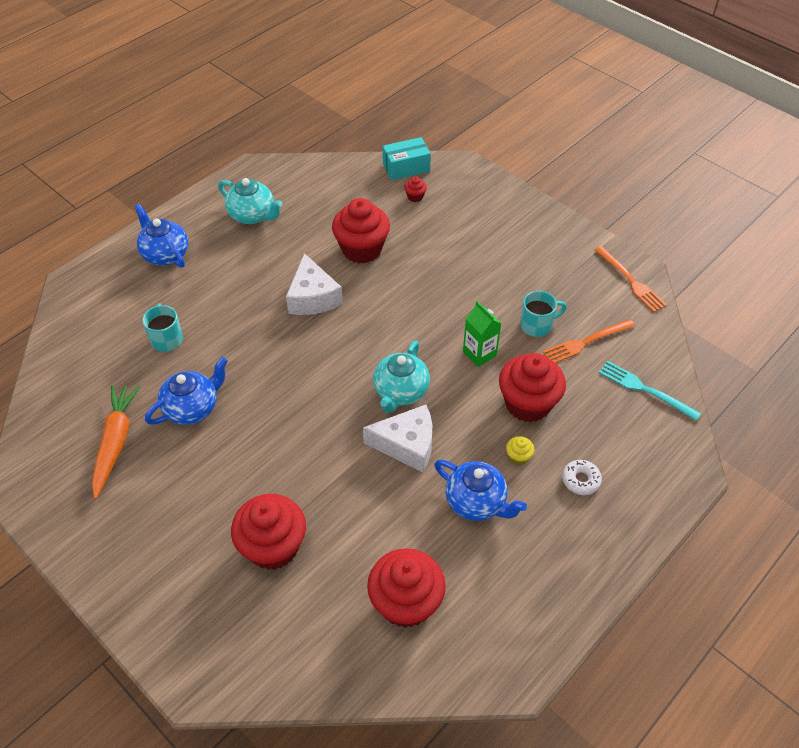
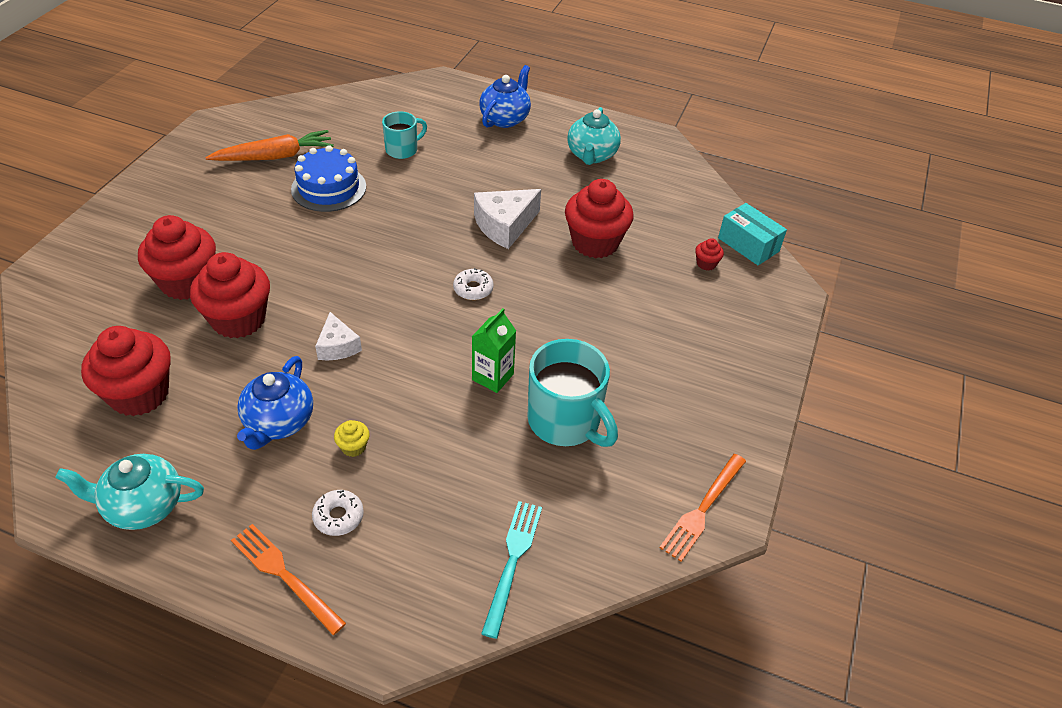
camera: 65 degrees right, 5 degrees down
blue teapot [145,357,228,425] -> blue cake [291,145,366,212]
white cheese [363,405,432,473] -> white cheese [315,312,362,360], size x0.62
turquoise teapot [373,341,430,413] -> turquoise teapot moved to [55,454,204,530]
red cupcake [499,353,566,422] -> red cupcake moved to [190,252,270,338]
turquoise mug [520,291,567,337] -> turquoise mug [527,339,618,447], size x1.72
orange fork [542,319,635,363] -> orange fork moved to [231,524,346,635]
none -> white donut [453,268,494,300]

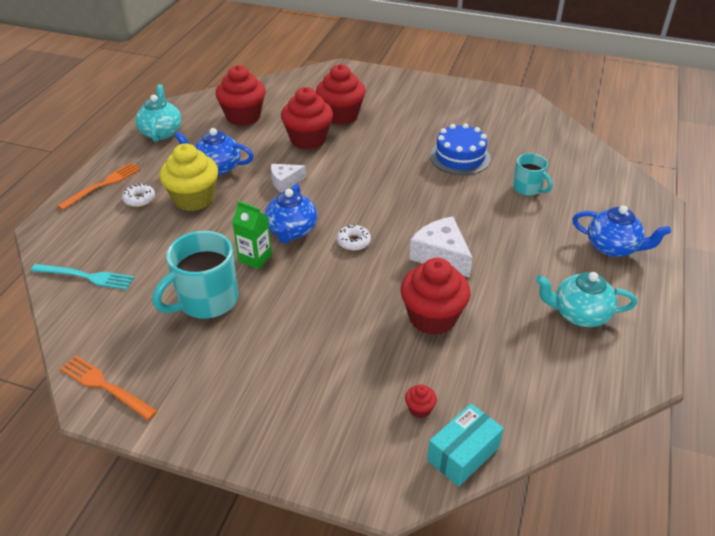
camera: 90 degrees right, 5 degrees down
orange carrot [205,130,334,161] -> none
yellow cupcake [334,420,370,457] -> yellow cupcake [160,143,218,211], size x2.42
none -> blue teapot [265,184,317,243]

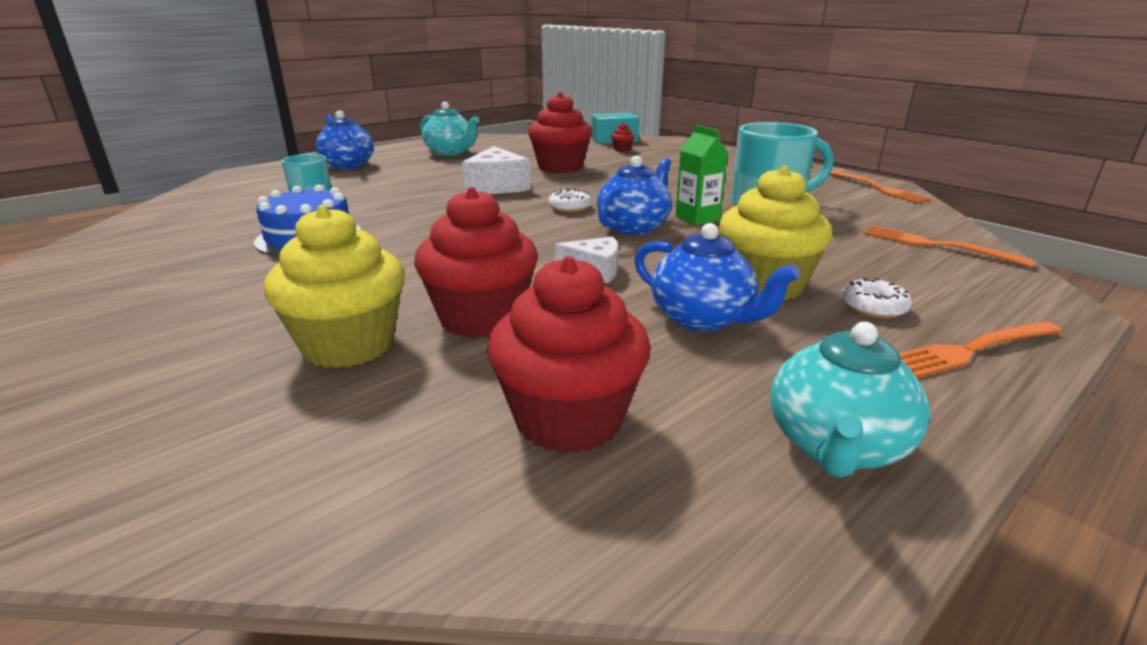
camera: 150 degrees left, 15 degrees down
turquoise fork [31,264,135,290] -> orange fork [863,226,1035,268]
red cupcake [316,64,366,125] -> yellow cupcake [264,205,405,368]

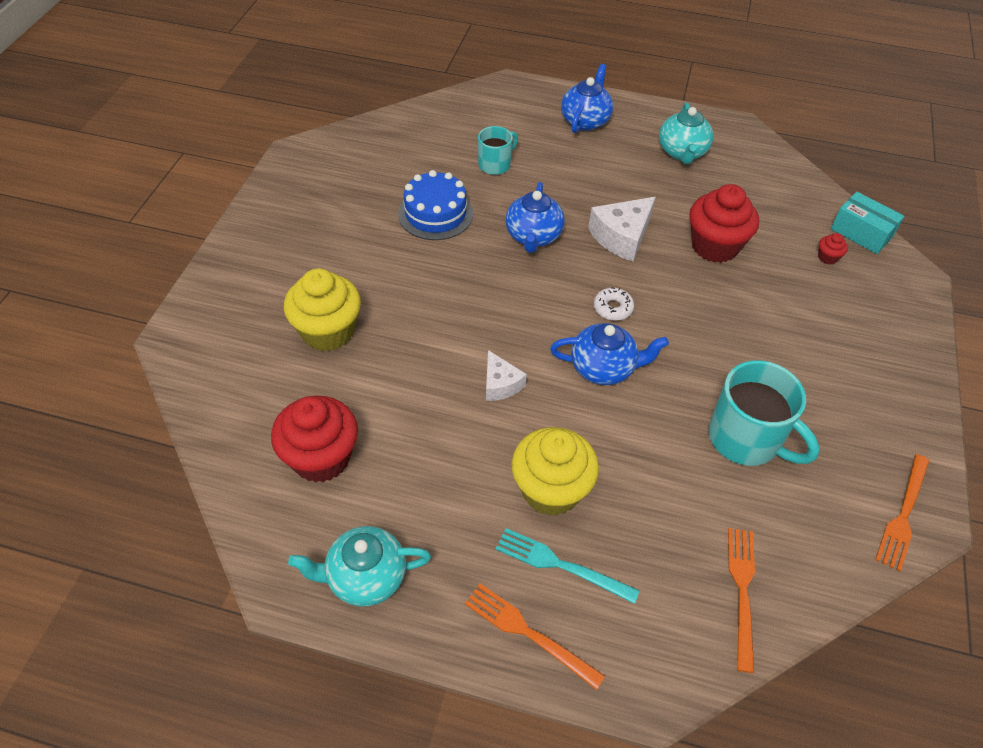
camera: 55 degrees right, 25 degrees up
red cupcake [414,187,538,338] -> none
blue teapot [634,223,800,332] -> blue teapot moved to [506,182,565,253]
green carton [675,125,728,225] -> none
white donut [842,278,912,318] -> turquoise fork [495,528,640,604]

